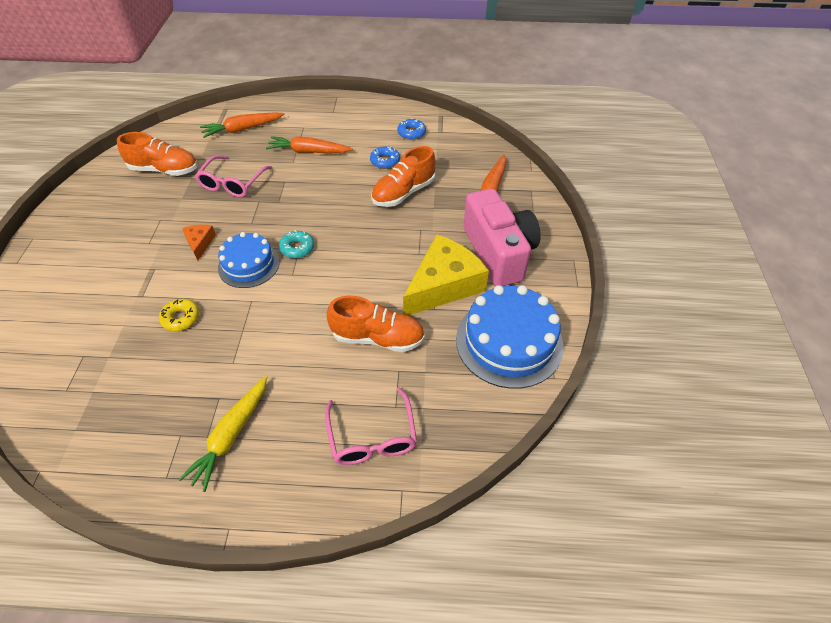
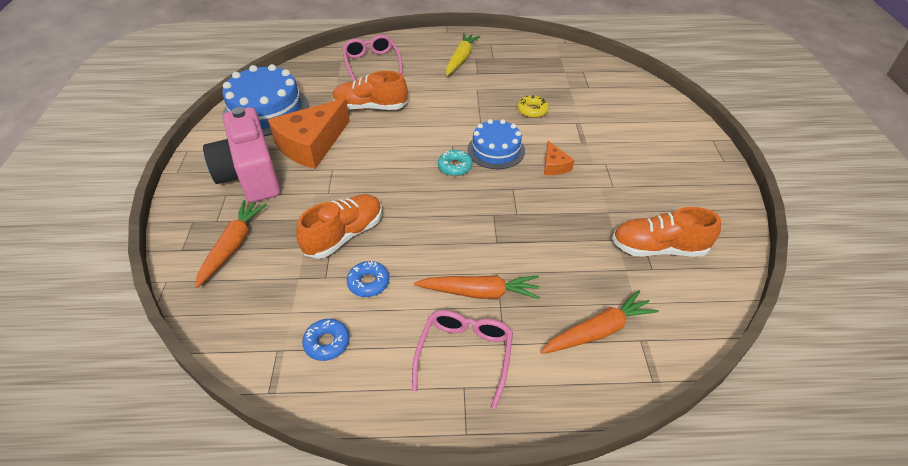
camera: 175 degrees right, 5 degrees down
pink glasses [195,155,272,198] -> pink glasses moved to [412,310,513,410]
yellow cheese [403,234,489,315] -> orange cheese [268,98,350,169]

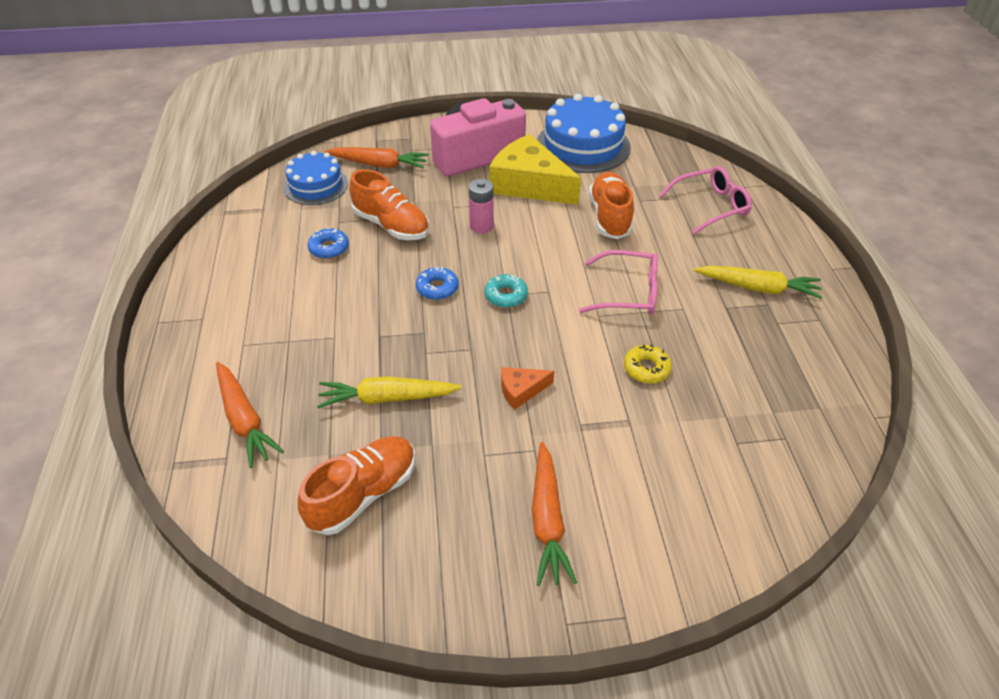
camera: 85 degrees right, 0 degrees up
orange cheese [268,98,350,169] -> yellow cheese [489,134,581,205]
blue donut [302,319,350,361] -> blue donut moved to [416,266,459,300]
pink glasses [412,310,513,410] -> pink glasses moved to [579,250,658,315]
orange carrot [414,275,541,299] -> orange carrot moved to [532,442,577,586]
blue cake [467,119,525,169] -> blue cake moved to [284,151,348,205]
orange shoe [612,207,721,257] -> orange shoe turned 45 degrees clockwise [298,436,415,535]
none -> yellow carrot [317,376,462,408]
none -> pink battery [469,179,494,234]

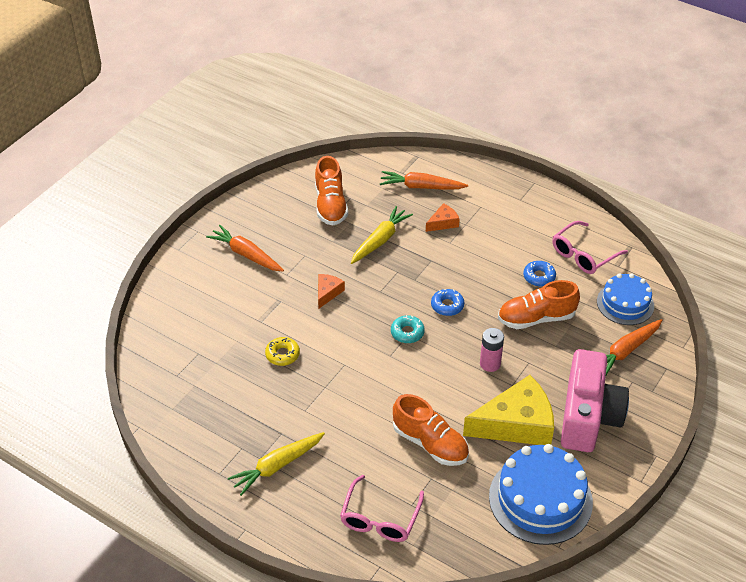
camera: 130 degrees right, 0 degrees up
pink glasses [579,250,658,315] -> pink glasses moved to [552,221,628,274]
none -> orange cheese [426,203,460,232]

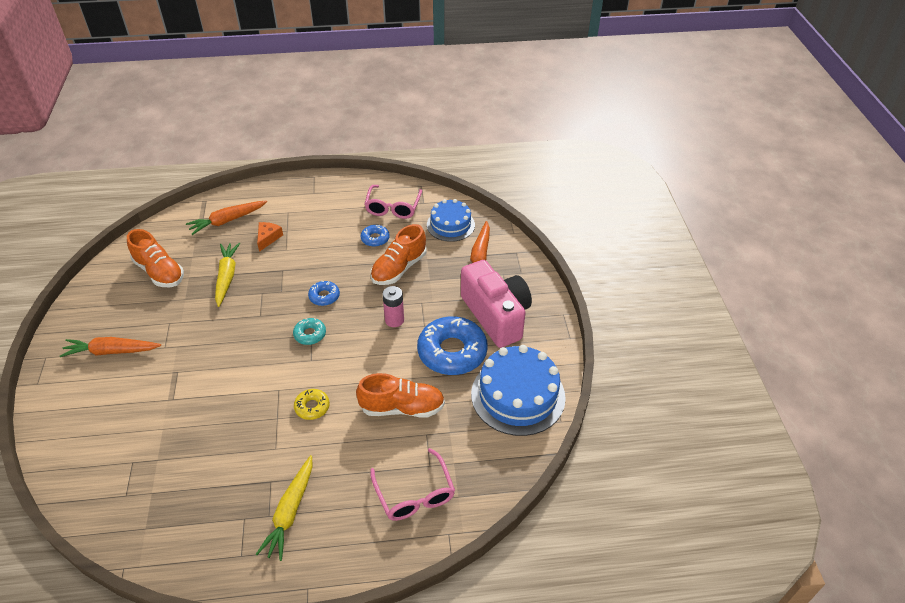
camera: 40 degrees left, 0 degrees up
yellow donut [265,337,300,366] -> yellow donut moved to [294,389,330,420]
orange cheese [318,274,345,308] -> none
yellow cheese [463,375,554,445] -> blue donut [417,316,488,375]

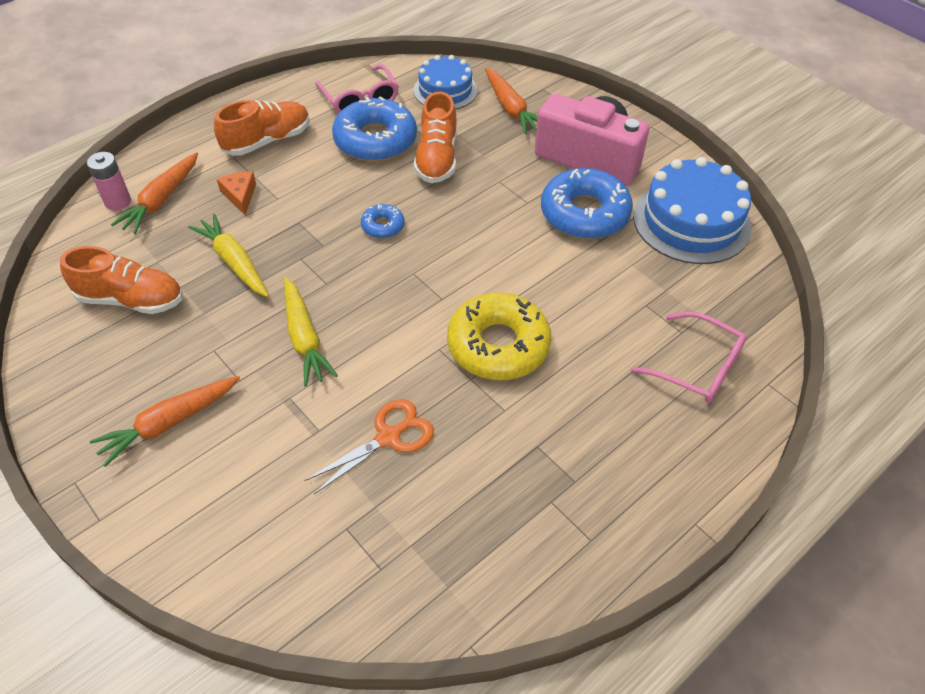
camera: 35 degrees left, 5 degrees up
yellow carrot [256,455,312,561] -> yellow carrot moved to [284,277,338,387]
turquoise donut [293,318,326,345] -> none
yellow donut [294,389,330,420] -> yellow donut [447,292,551,380], size x2.10
orange shoe [356,373,445,418] -> orange shoe moved to [214,100,310,156]
blue donut [361,225,390,247] -> blue donut [332,97,417,162], size x2.10
pink battery [383,286,404,327] -> pink battery moved to [87,152,131,211]
none -> orange scissors [304,399,434,494]

